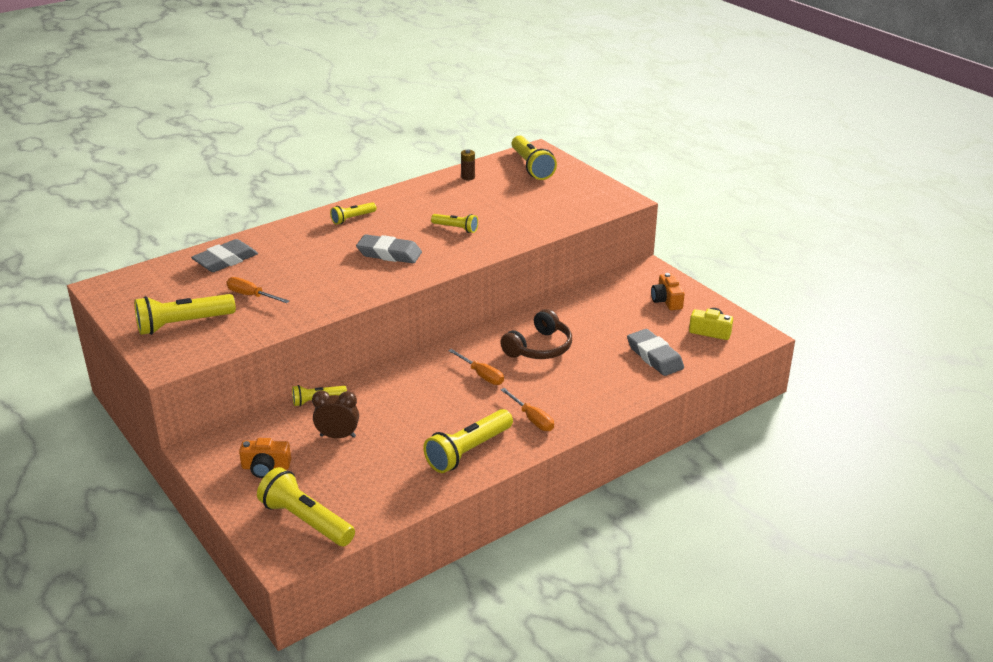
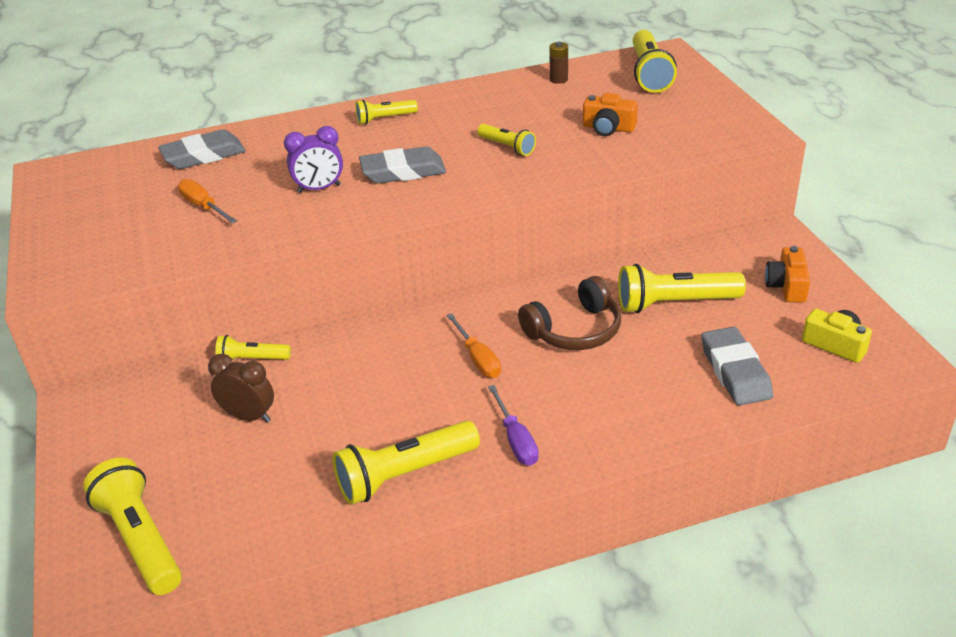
camera: 20 degrees right, 5 degrees up
yellow flashlight [134,294,236,335] -> yellow flashlight moved to [618,264,746,313]
orange camera [239,438,291,478] -> orange camera moved to [583,93,638,136]
grey eraser [356,234,422,263] -> grey eraser turned 45 degrees counterclockwise [359,146,446,184]
orange screwdriver [501,388,554,431] -> purple screwdriver [488,385,539,466]
none -> purple clock [284,126,343,193]

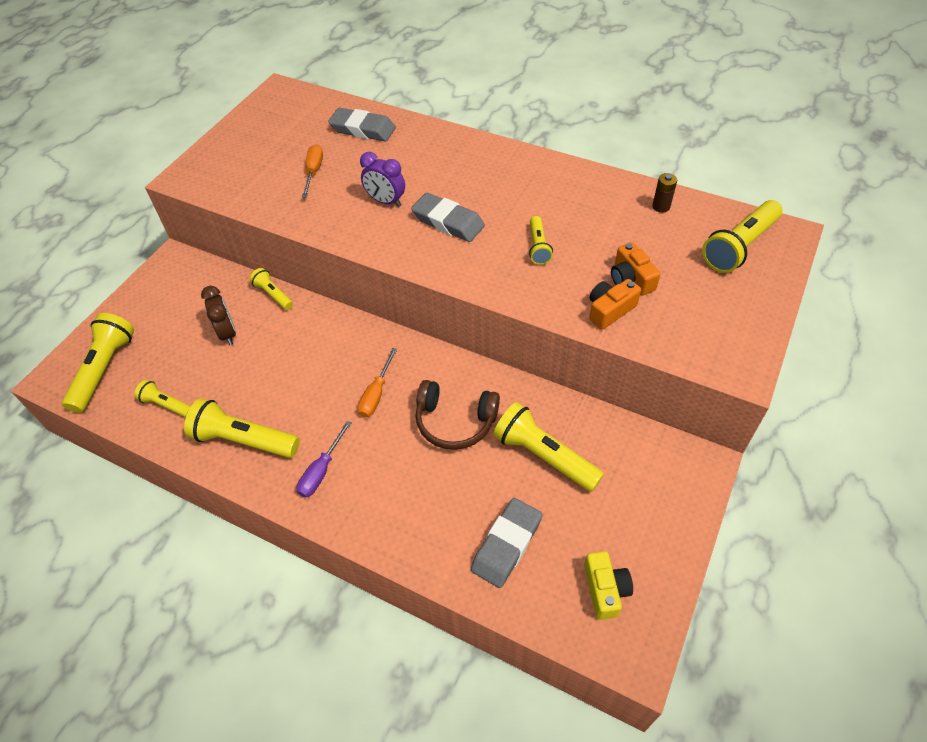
camera: 45 degrees right, 15 degrees up
yellow flashlight [355,100,418,125] -> yellow flashlight moved to [134,380,191,417]
orange camera [765,246,810,303] -> orange camera moved to [590,279,641,330]

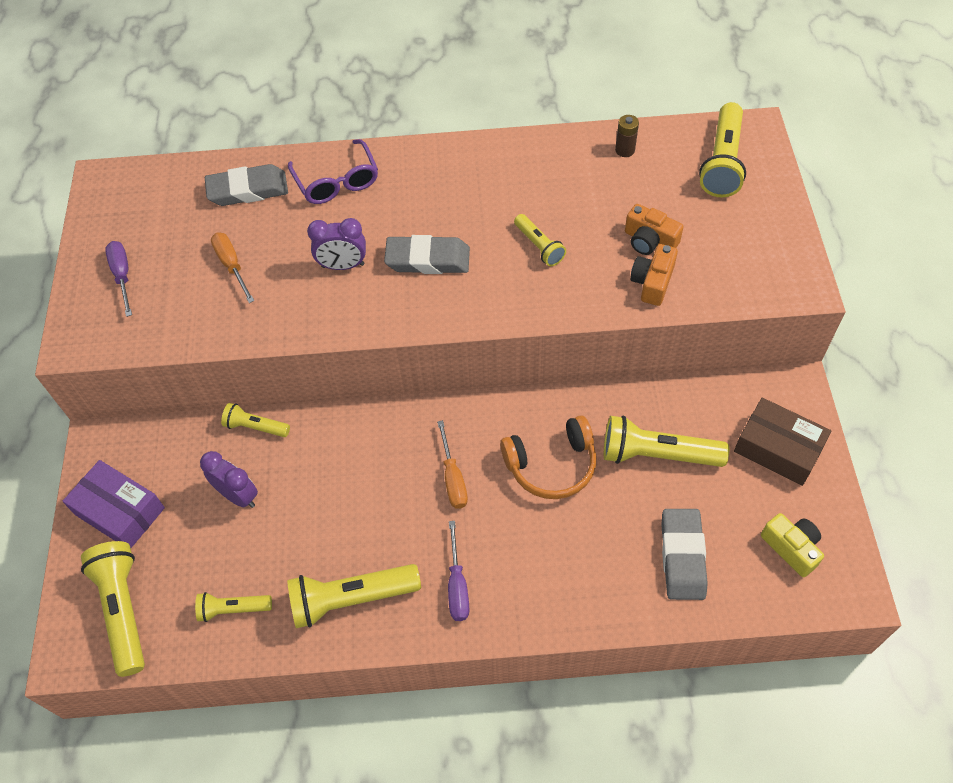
camera: 30 degrees left, 5 degrees up
brown clock [201,286,236,345] -> purple clock [200,451,258,508]
brown headphones [416,380,500,450] -> orange headphones [500,415,596,499]
none -> purple box [62,460,165,548]
none -> purple screwdriver [105,241,132,317]
none -> purple glasses [288,139,378,204]
none -> brown box [734,398,831,486]

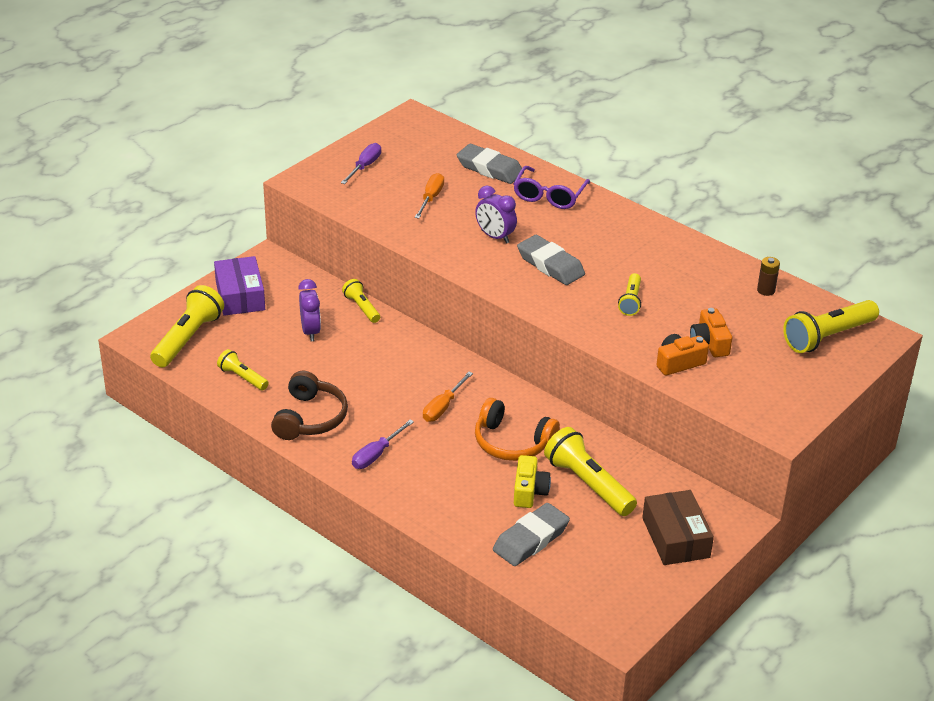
camera: 40 degrees right, 20 degrees down
yellow flashlight [287,564,421,628] -> brown headphones [271,371,348,440]
yellow camera [761,513,824,577] -> yellow camera moved to [514,455,551,508]

